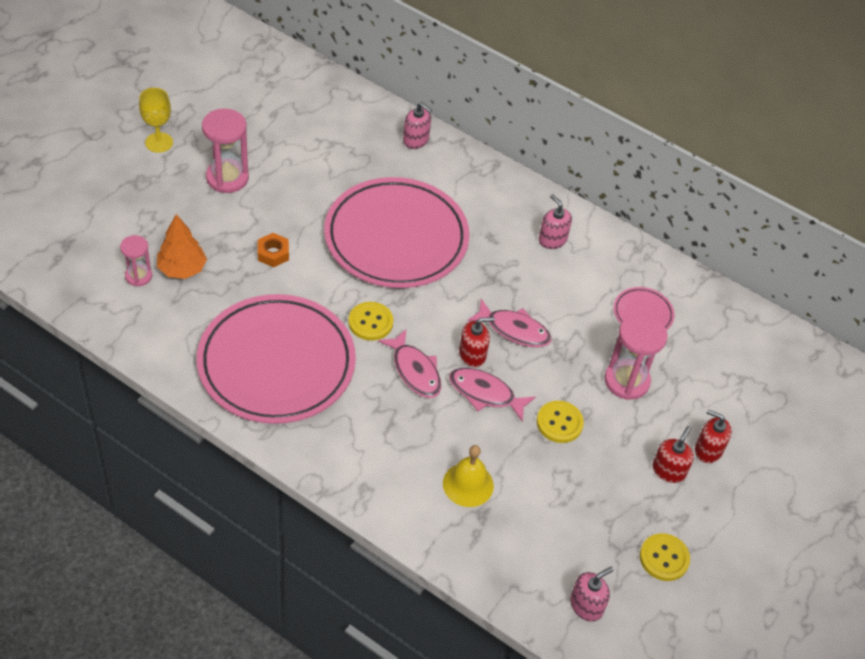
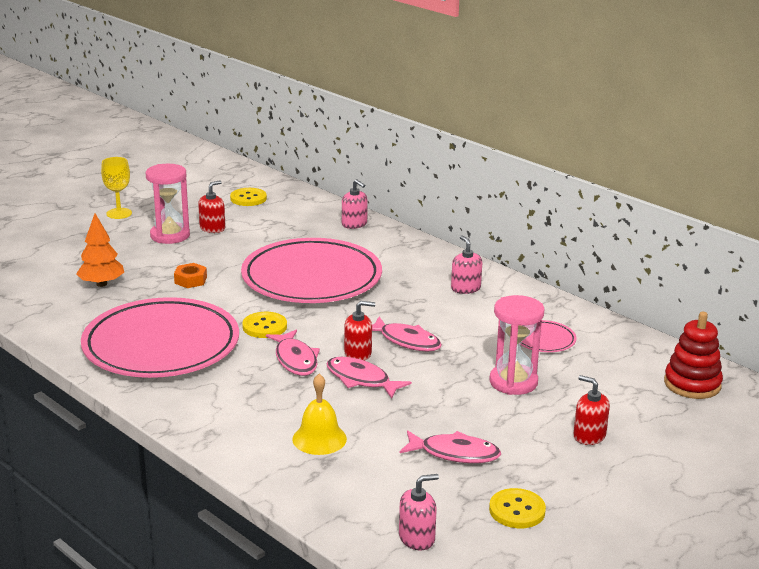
camera: 15 degrees right, 25 degrees down
pink hourglass [120,235,152,287] -> none
yellow button [537,401,584,443] -> yellow button moved to [230,188,267,206]
red soap dispenser [653,426,694,483] -> red soap dispenser moved to [198,180,225,233]
none -> pink fish [400,430,501,463]
none -> red stacking toy [664,312,723,399]

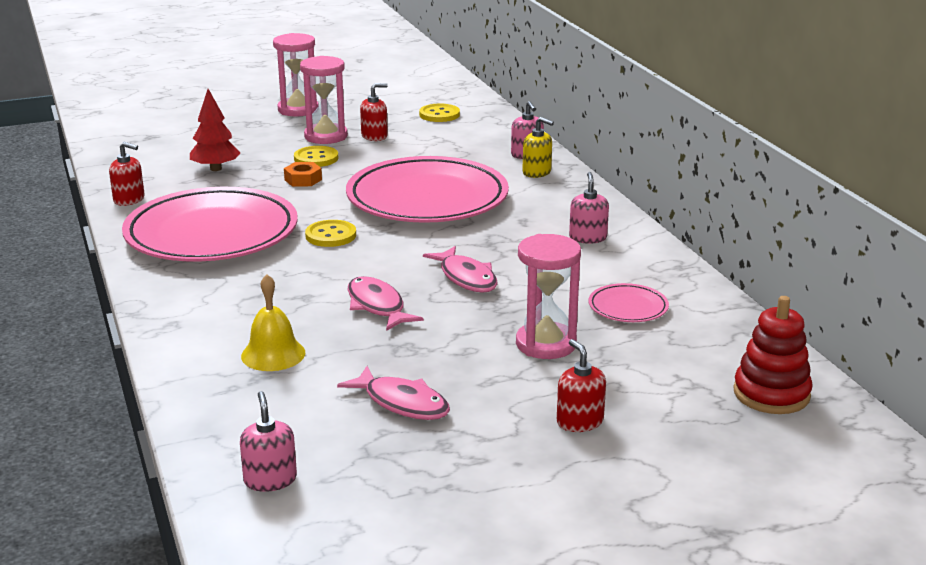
camera: 25 degrees right, 0 degrees up
orange tree [76,213,124,287] -> red tree [190,89,241,171]
yellow goblet [101,157,132,219] -> pink hourglass [273,33,319,117]
pink fish [266,330,320,376] -> none
red soap dispenser [344,301,375,361] -> red soap dispenser moved to [109,142,145,206]
pink soap dispenser [399,474,439,550] -> pink soap dispenser turned 105 degrees counterclockwise [240,391,297,492]
yellow button [489,488,546,528] -> yellow button moved to [294,146,338,167]
none -> yellow soap dispenser [522,117,554,178]

